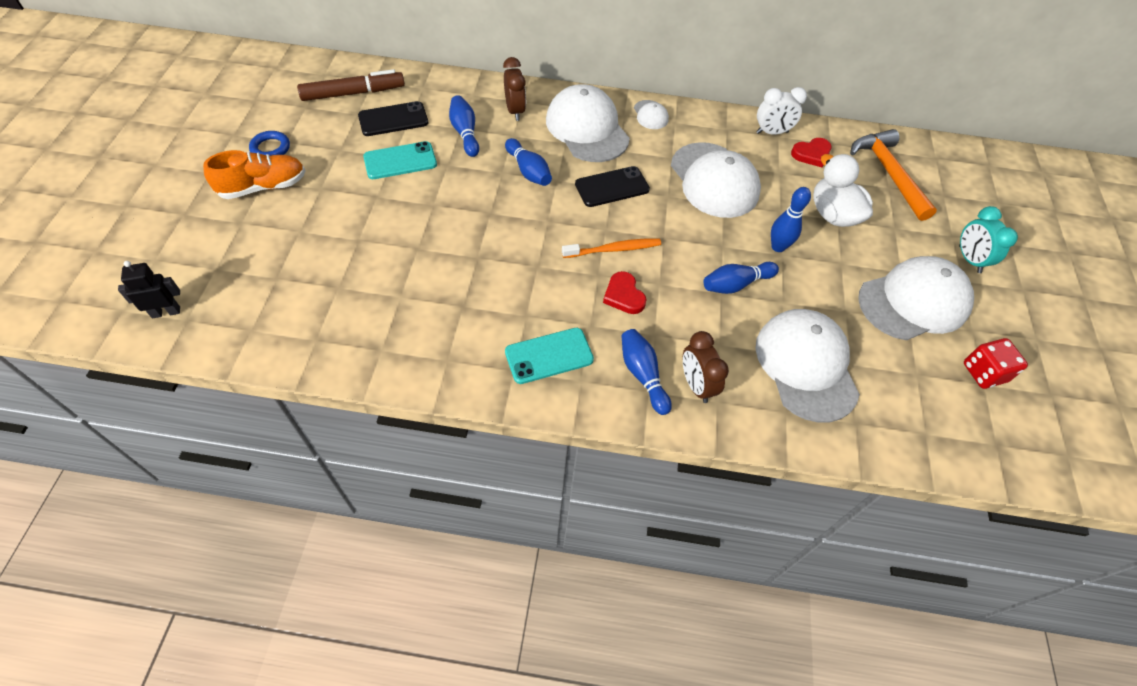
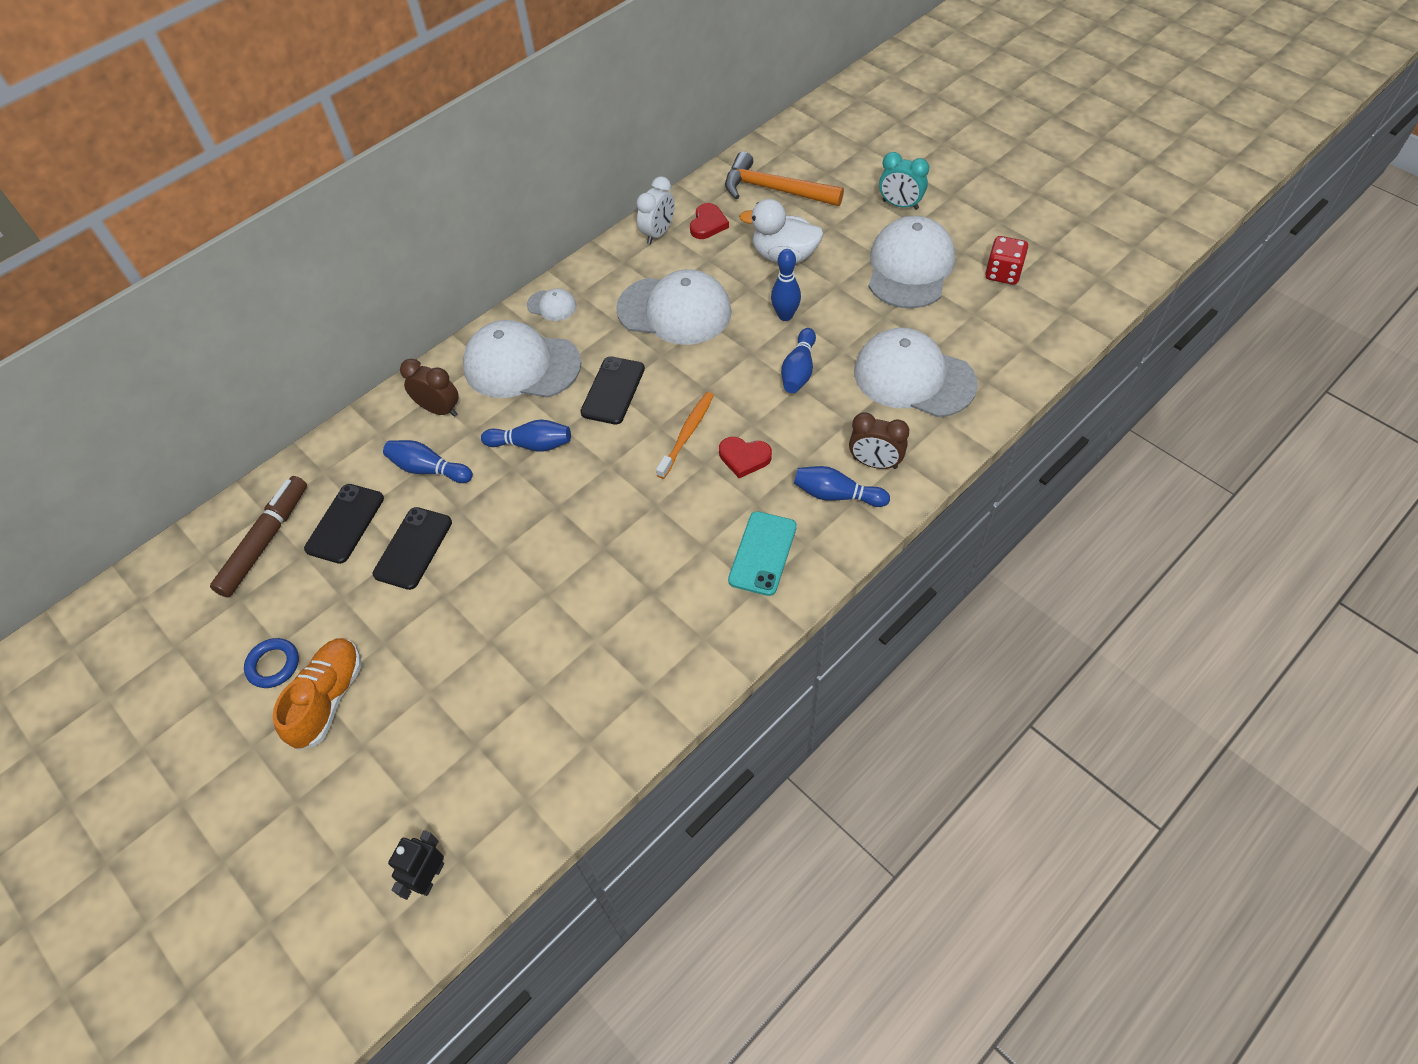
camera: 45 degrees left, 0 degrees up
turquoise phone [363,141,437,179] -> black phone [373,507,452,590]

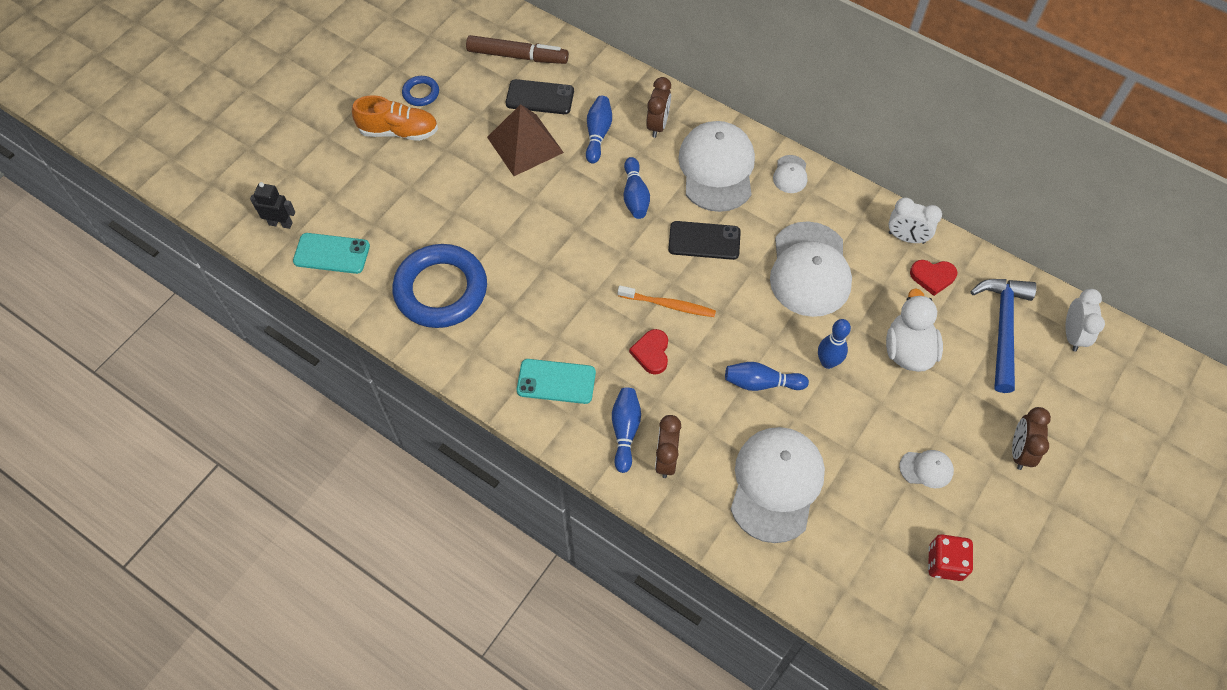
camera: 75 degrees right, 5 degrees up
black phone [373,507,452,590] -> brown pyramid [487,104,564,176]
orange hammer [725,151,844,206] -> blue hammer [971,279,1037,393]
white cap [869,216,955,309] -> white cap [899,450,954,488], size x0.45
turquoise clock [879,152,929,210] -> brown clock [1012,407,1051,470]
none -> turquoise phone [293,233,370,274]
none -> blue ring [392,244,487,328]
none -> white clock [1066,289,1105,352]

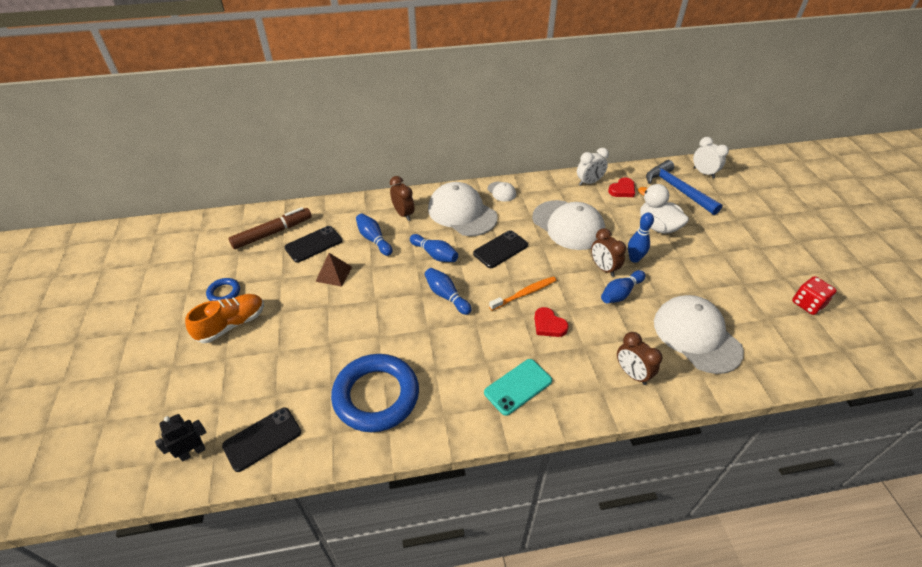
camera: 45 degrees left, 15 degrees down
turquoise phone [293,233,370,274] -> black phone [222,407,301,472]
brown pyramid [487,104,564,176] -> brown pyramid [315,253,352,287], size x0.60
blue bowling pin [612,388,641,473] -> blue bowling pin moved to [425,268,472,315]
white cap [899,450,954,488] -> none
brown clock [1012,407,1051,470] -> brown clock moved to [591,228,626,277]

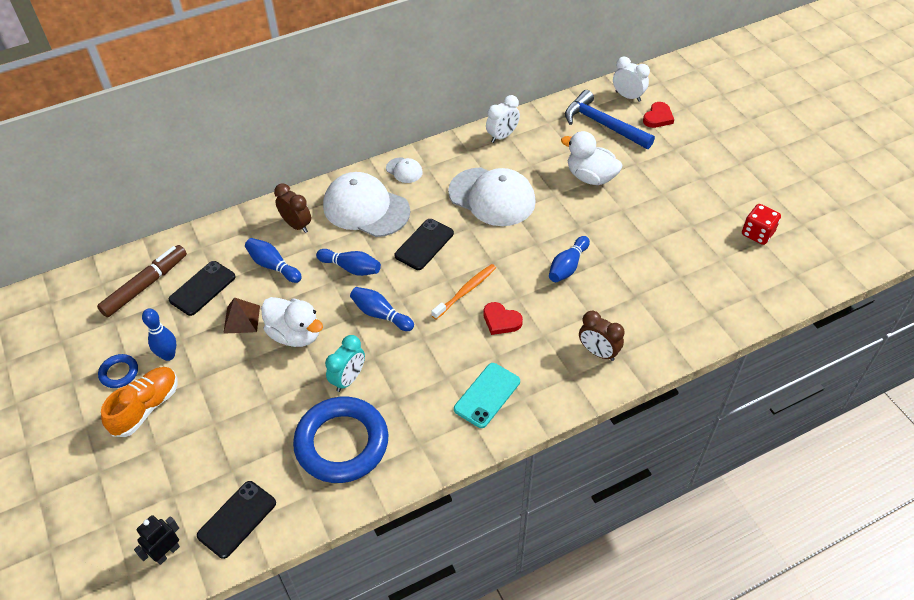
camera: 15 degrees left, 5 degrees up
brown clock [591,228,626,277] -> none
red heart [608,178,635,197] -> red heart moved to [643,102,674,128]
blue bowling pin [628,212,654,263] -> blue bowling pin moved to [142,309,176,361]
white cap [654,295,744,374] -> none
none -> white duck [261,297,323,347]
none -> turquoise clock [325,335,365,392]

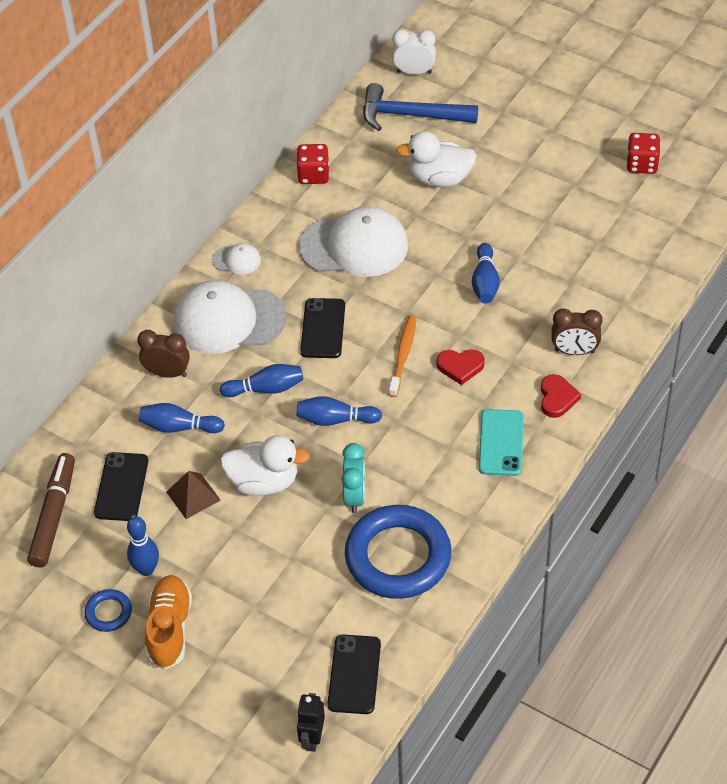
camera: 30 degrees left, 0 degrees up
white clock [486,95,520,143] -> red dice [296,144,329,184]
red heart [643,102,674,128] -> red heart moved to [541,374,581,418]

